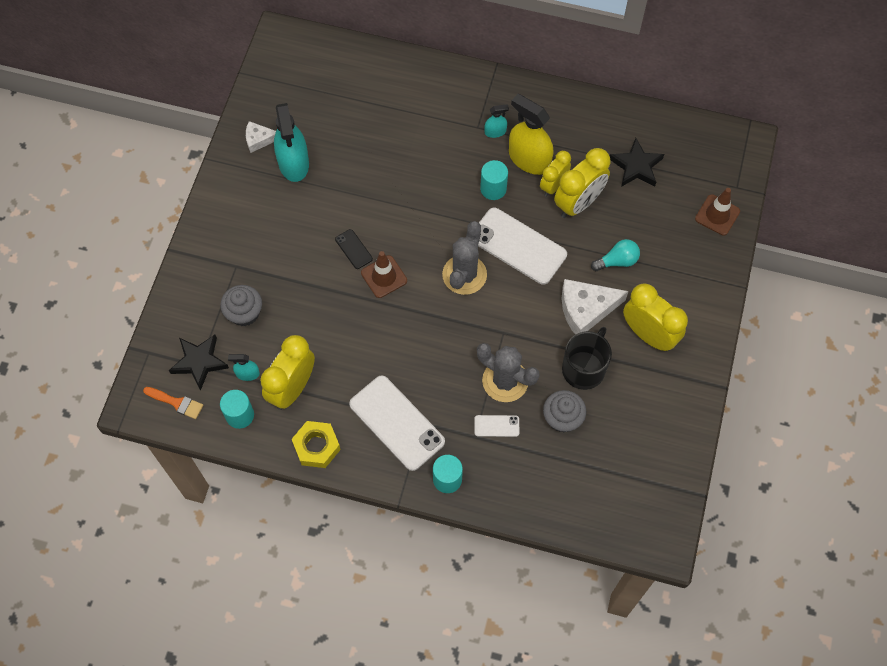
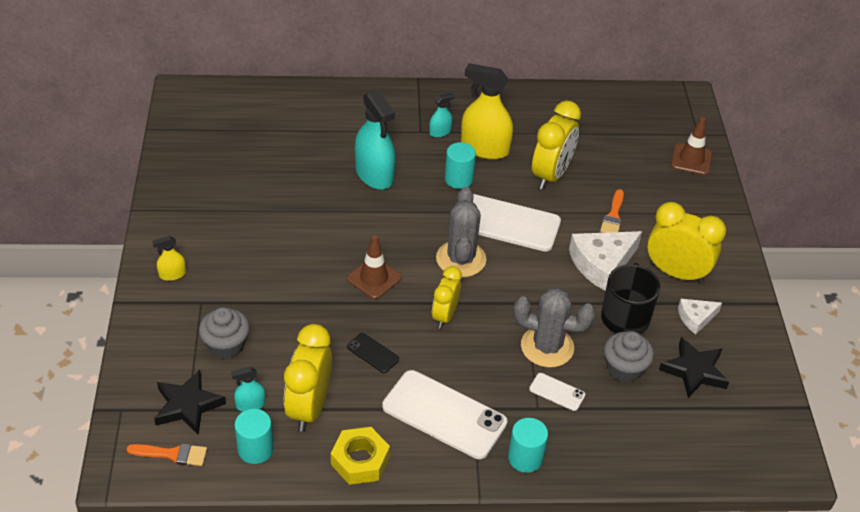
camera: 20 degrees left, 20 degrees down
white cheese [246,121,276,153] -> white cheese moved to [678,299,722,334]
turquoise spray bottle [274,103,309,182] -> turquoise spray bottle moved to [355,90,395,190]
black phone [335,229,373,269] -> black phone moved to [347,333,399,373]
white phone [474,415,519,437] -> white phone turned 45 degrees clockwise [529,373,585,411]
yellow clock [540,151,571,197] -> yellow clock moved to [432,266,462,329]
turquoise light bulb [591,239,640,271] -> orange brush [600,189,624,233]
black star [610,138,664,187] -> black star moved to [659,337,729,398]
none -> yellow spray bottle [152,236,186,281]

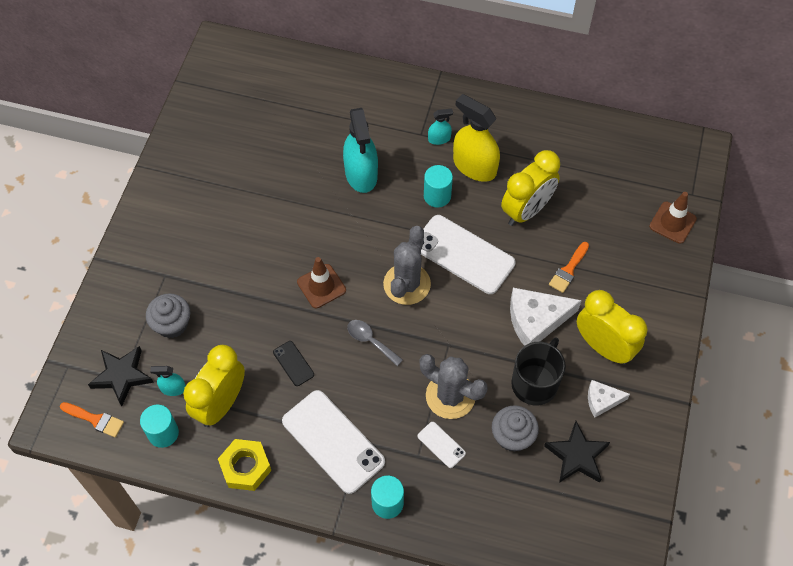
camera: 20 degrees right, 15 degrees up
yellow spray bottle [152,236,186,281] -> none
yellow clock [432,266,462,329] -> grey spoon [347,320,403,366]

